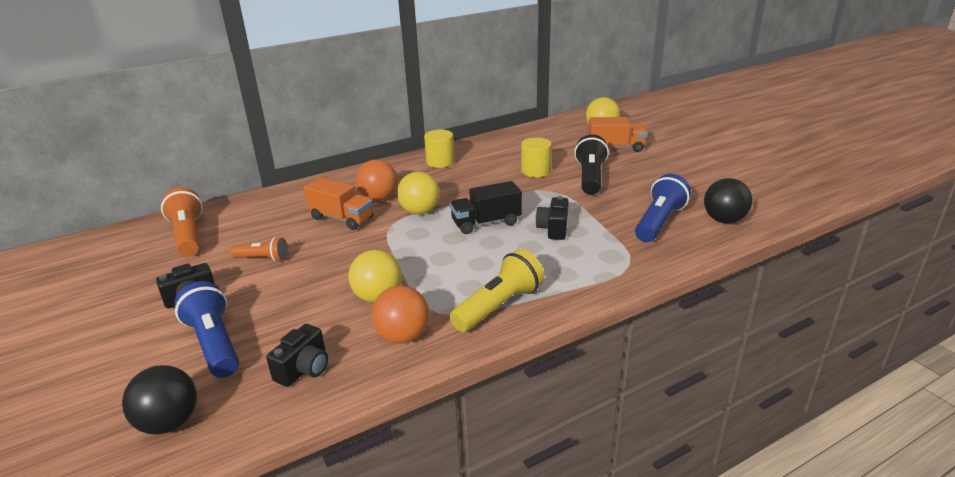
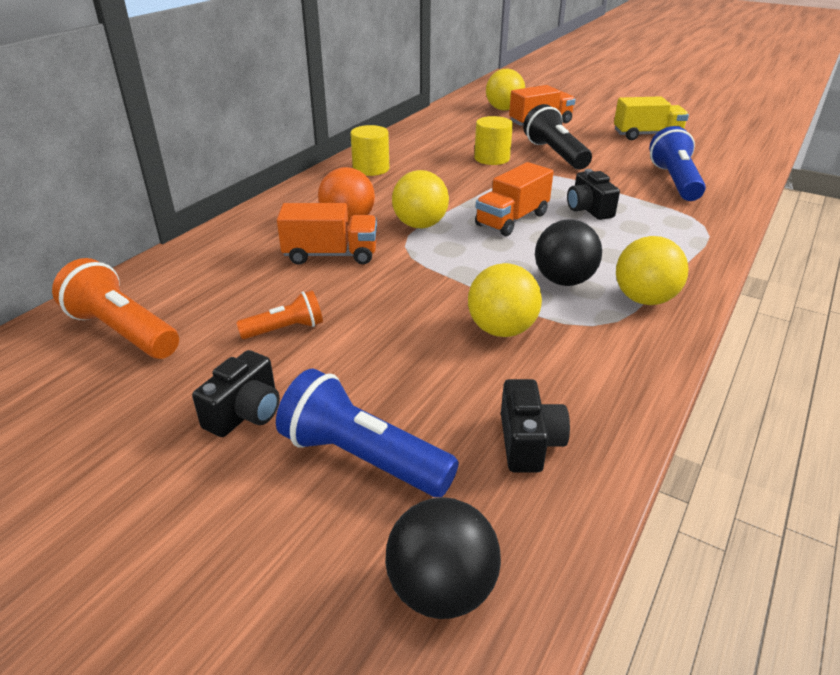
camera: 30 degrees left, 5 degrees up
orange ball [371,285,429,344] -> none
black truck [450,181,522,234] -> orange truck [475,162,554,236]
yellow flashlight [450,249,545,332] -> yellow ball [616,236,689,305]
black ball [704,178,752,223] -> black ball moved to [535,219,602,286]
none -> yellow truck [614,96,689,140]

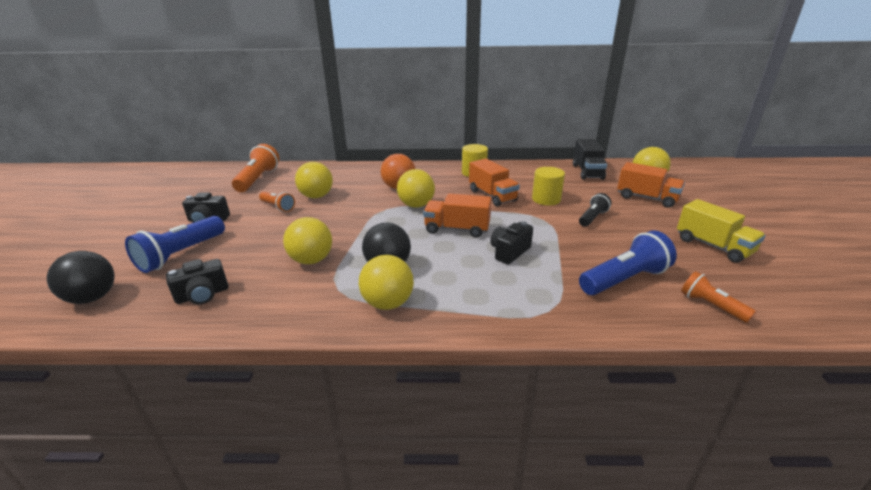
camera: 60 degrees right, 5 degrees down
blue flashlight [276,369,459,497] -> blue flashlight turned 150 degrees counterclockwise [125,216,225,273]
orange truck [277,203,377,264] -> orange truck moved to [469,159,520,207]
black flashlight [523,104,592,169] -> black flashlight [579,193,612,227], size x0.58
none -> yellow ball [295,162,333,198]
none -> black truck [573,139,607,180]
none -> orange flashlight [681,271,756,323]

